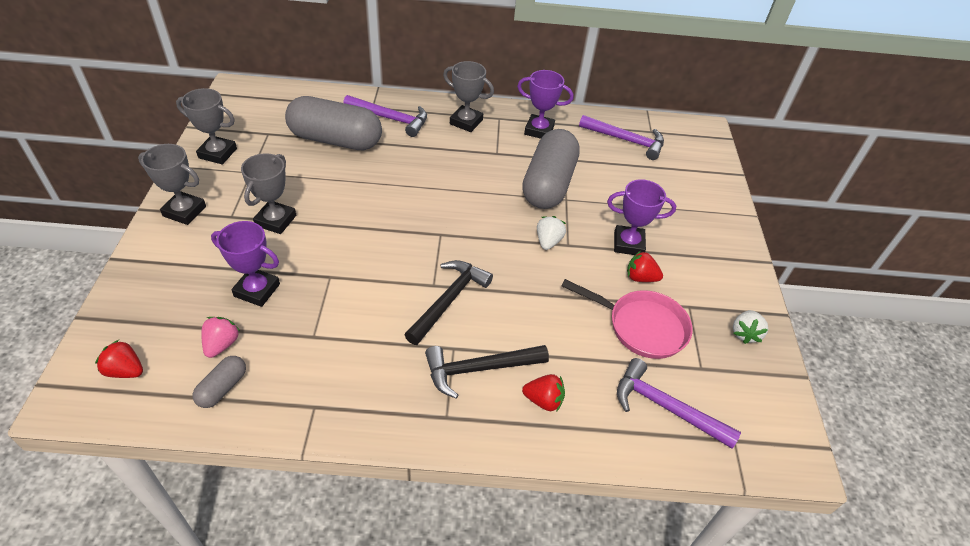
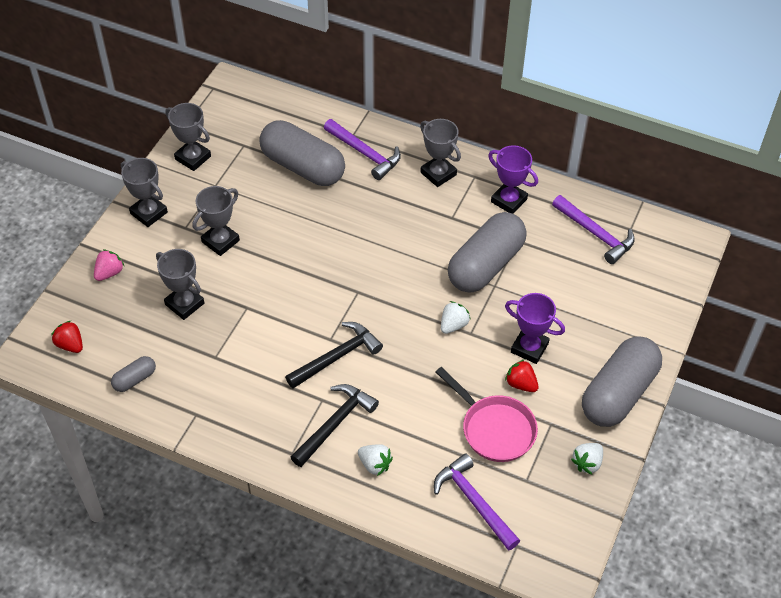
camera: 25 degrees right, 5 degrees up
pink strawberry [201,317,240,358] -> pink strawberry moved to [94,249,124,281]
purple trophy [211,221,280,307] -> grey trophy [156,249,204,320]
black hammer [425,345,549,399] -> black hammer turned 120 degrees clockwise [291,384,379,467]
red strawberry [522,374,565,411] -> white strawberry [358,444,393,476]
none -> grey capsule [582,336,662,427]

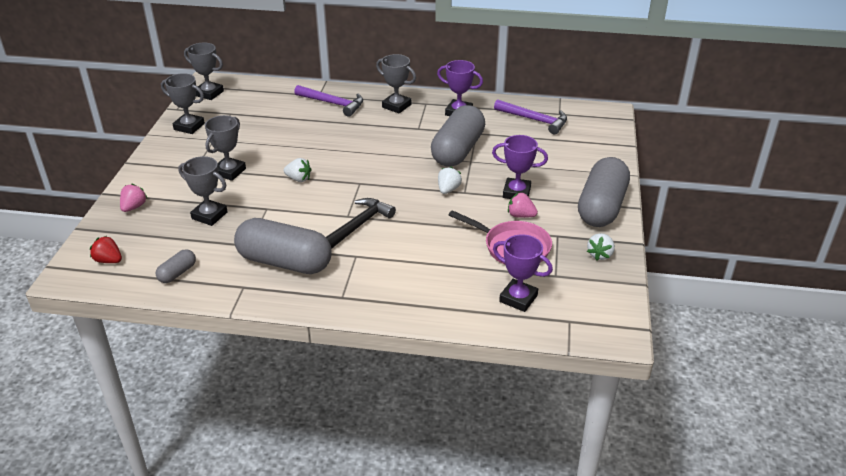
camera: 15 degrees left, 15 degrees down
grey trophy [121,158,168,227] -> grey trophy moved to [184,42,224,100]
grey capsule [259,120,345,186] -> grey capsule moved to [234,218,332,274]
black hammer [291,384,379,467] -> none
white strawberry [358,444,393,476] -> white strawberry moved to [283,158,312,182]
purple hammer [434,453,520,551] -> purple trophy [493,234,553,312]
red strawberry [505,359,539,392] -> pink strawberry [508,192,538,218]

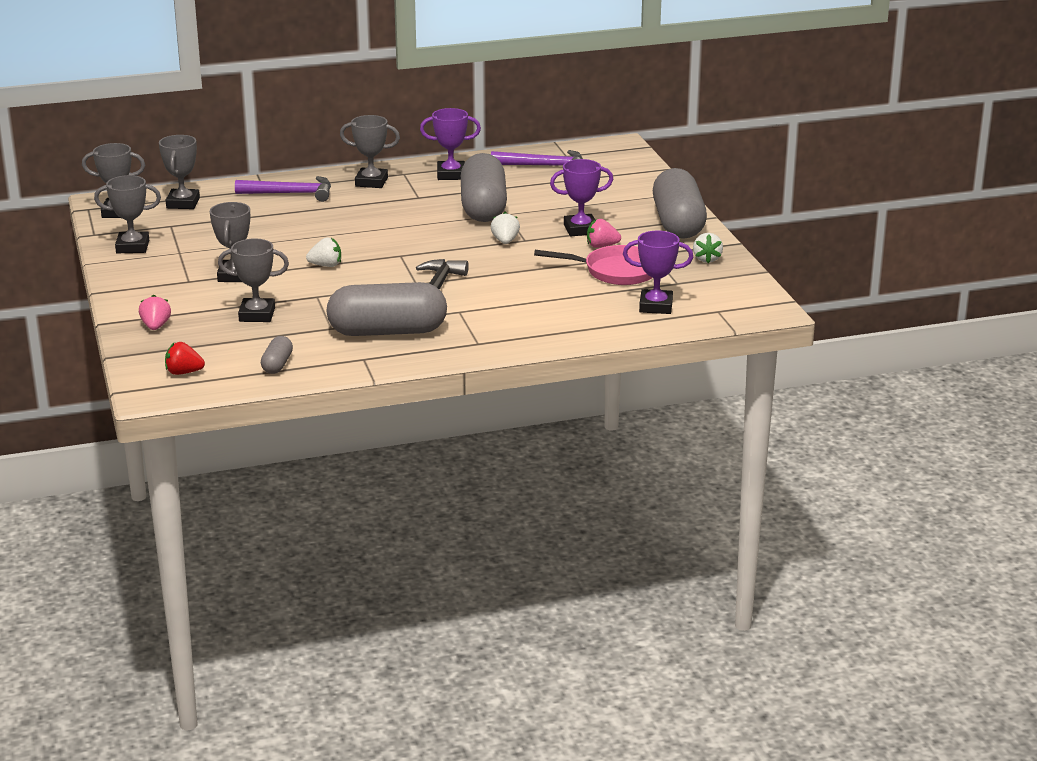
camera: 25 degrees left, 10 degrees down
none -> grey trophy [159,135,200,209]

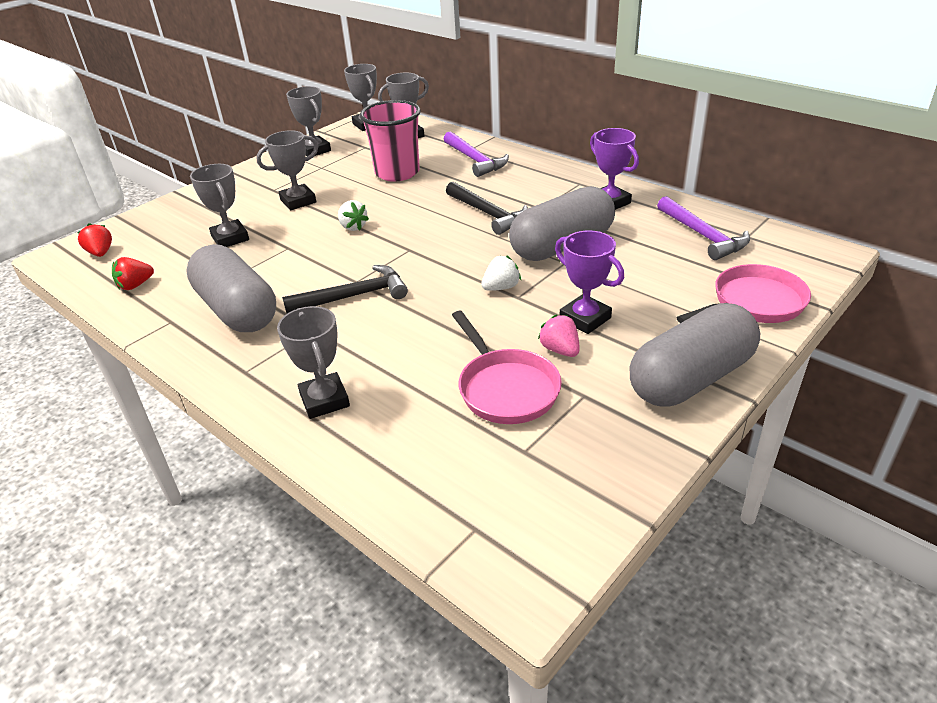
camera: 60 degrees right, 10 degrees up
pink strawberry [139,294,171,330] -> none
grey capsule [261,336,293,374] -> red strawberry [112,257,154,290]
grey trophy [340,115,400,188] -> grey trophy moved to [277,306,350,419]
purple trophy [623,231,693,314] -> none
white strawberry [693,233,723,263] -> none
none -> pink cup [360,100,421,182]
none -> black hammer [446,182,528,235]
none -> pink pan [676,264,811,323]

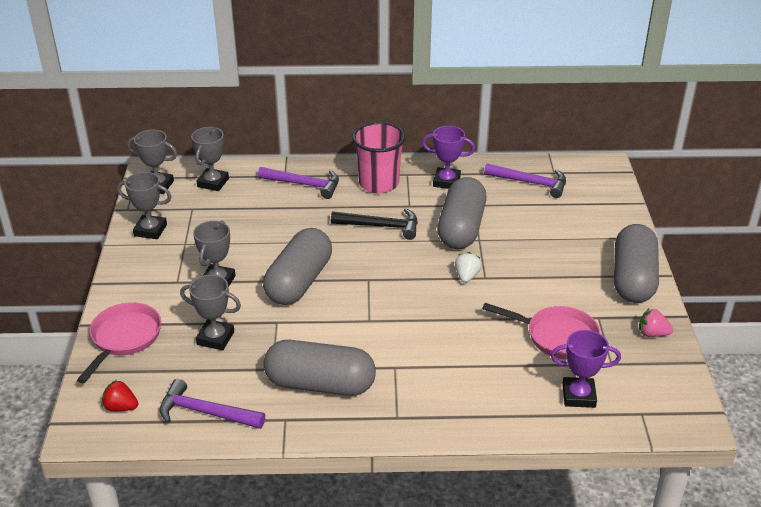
camera: 45 degrees left, 0 degrees up
red strawberry [112,257,154,290] -> purple hammer [160,379,265,429]
grey trophy [277,306,350,419] -> none
black hammer [282,265,408,313] -> none
white strawberry [338,200,369,231] -> grey capsule [263,228,332,305]
pink cup [360,100,421,182] -> pink cup moved to [352,122,406,193]
pink strawberry [538,314,580,357] -> pink strawberry moved to [639,309,673,337]
purple trophy [555,230,624,334] -> purple trophy moved to [551,330,621,408]
pink pan [676,264,811,323] -> pink pan moved to [77,302,161,383]

